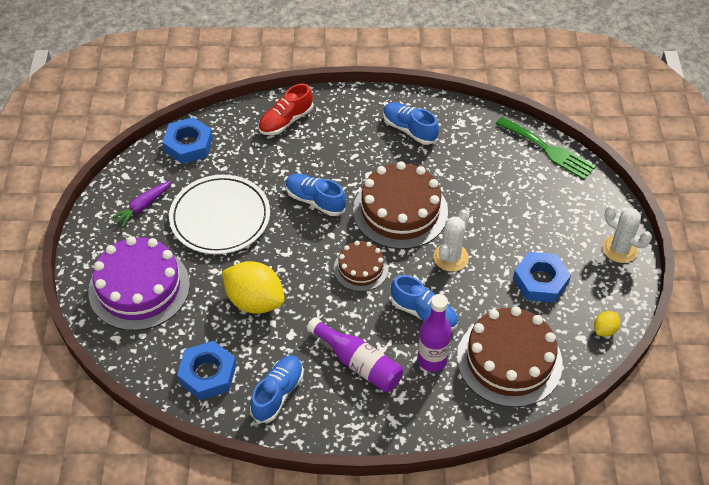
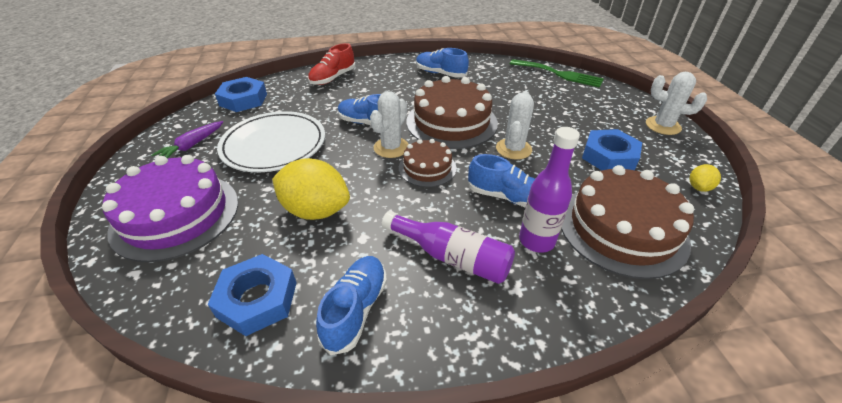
camera: 10 degrees left, 10 degrees down
none -> white cactus [370,91,408,158]

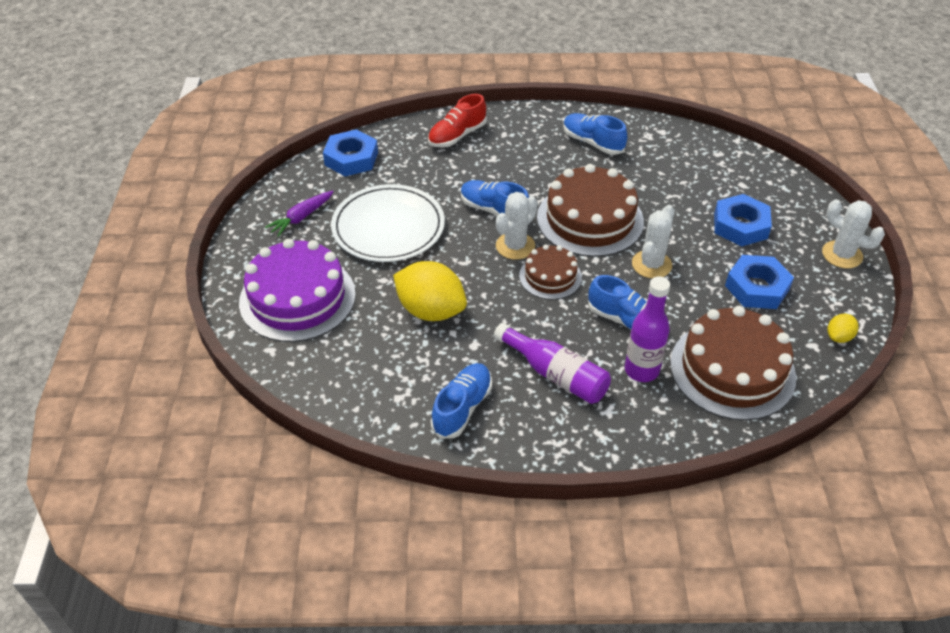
camera: 10 degrees right, 5 degrees up
blue nut [207,254,297,336] -> blue nut moved to [714,194,772,247]
green fork [510,59,604,88] -> none

